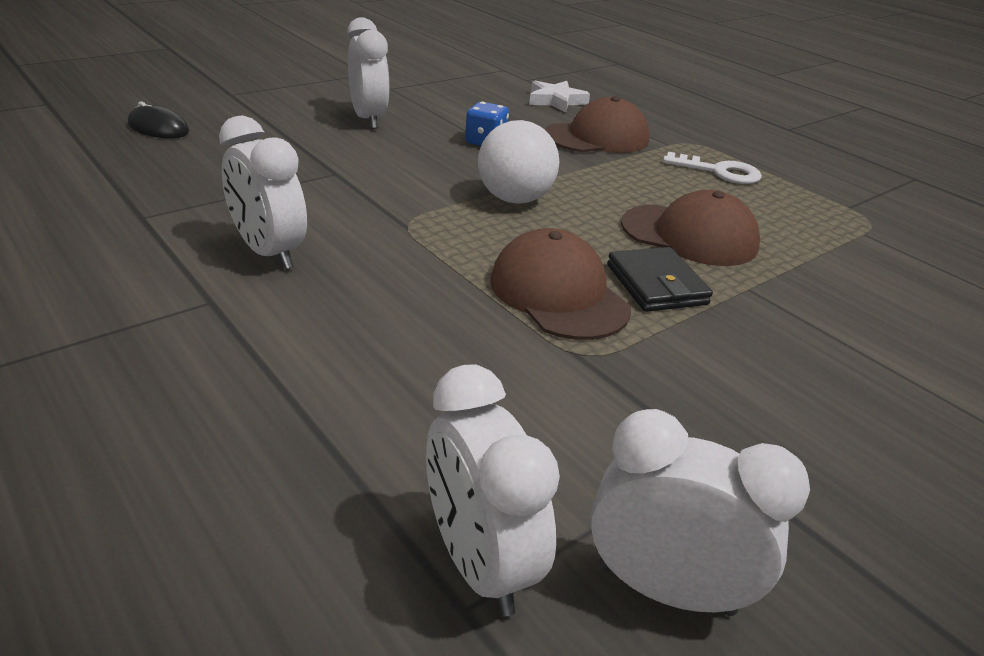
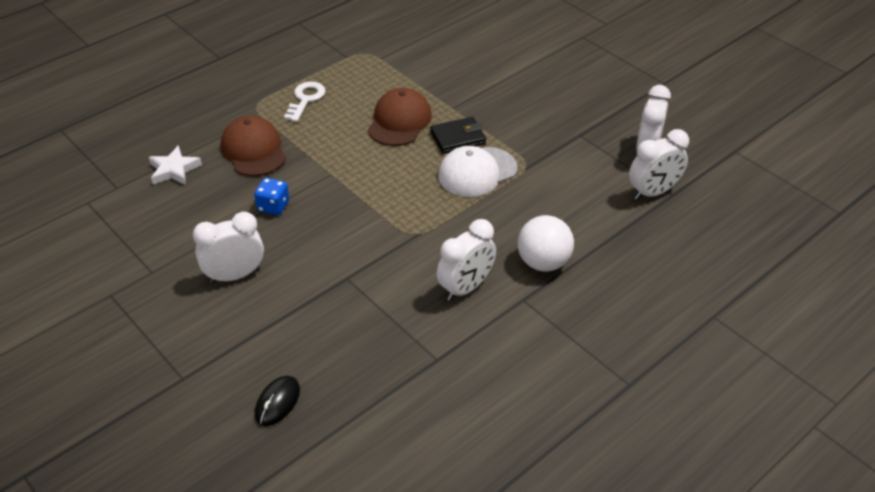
camera: 90 degrees left, 10 degrees up
white ball [478,120,560,204] -> white ball moved to [518,215,574,272]
brown cap [490,228,631,340] -> white cap [438,146,517,197]

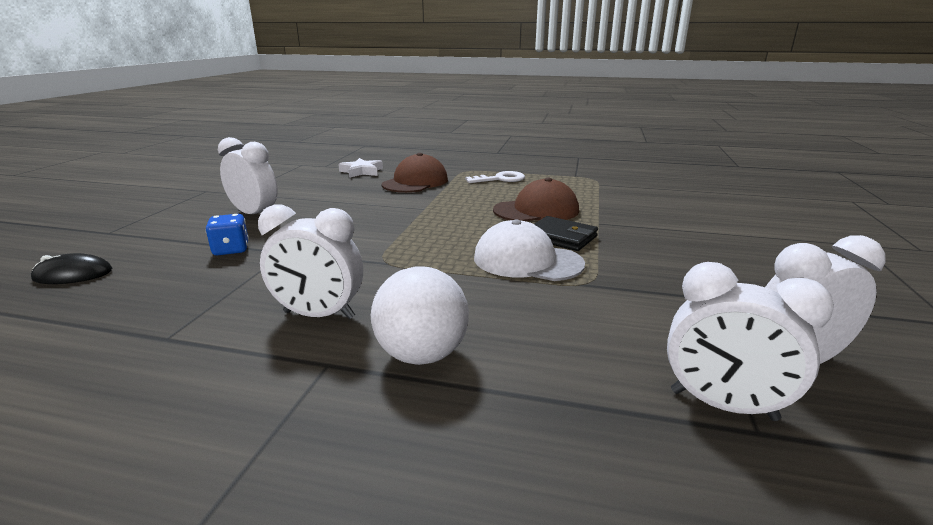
camera: 55 degrees right, 20 degrees down
blue dice [254,178,289,215] -> blue dice moved to [206,214,249,255]

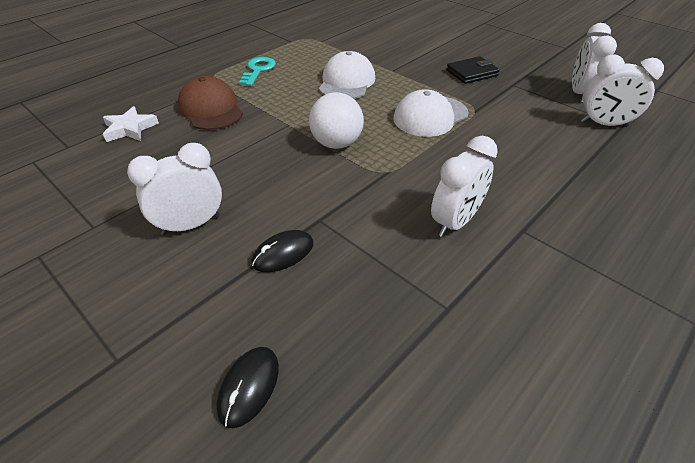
camera: 60 degrees left, 20 degrees up
blue dice [206,214,249,255] -> black mouse [251,230,314,272]
white ball [371,266,469,365] -> white ball moved to [309,92,364,149]
white key [465,171,525,183] -> turquoise key [239,57,276,86]
brown cap [493,178,579,221] -> white cap [319,51,375,99]
black wallet [534,216,598,251] -> black wallet moved to [446,56,500,84]
white clock [667,262,834,421] -> white clock turned 45 degrees clockwise [581,55,664,127]

